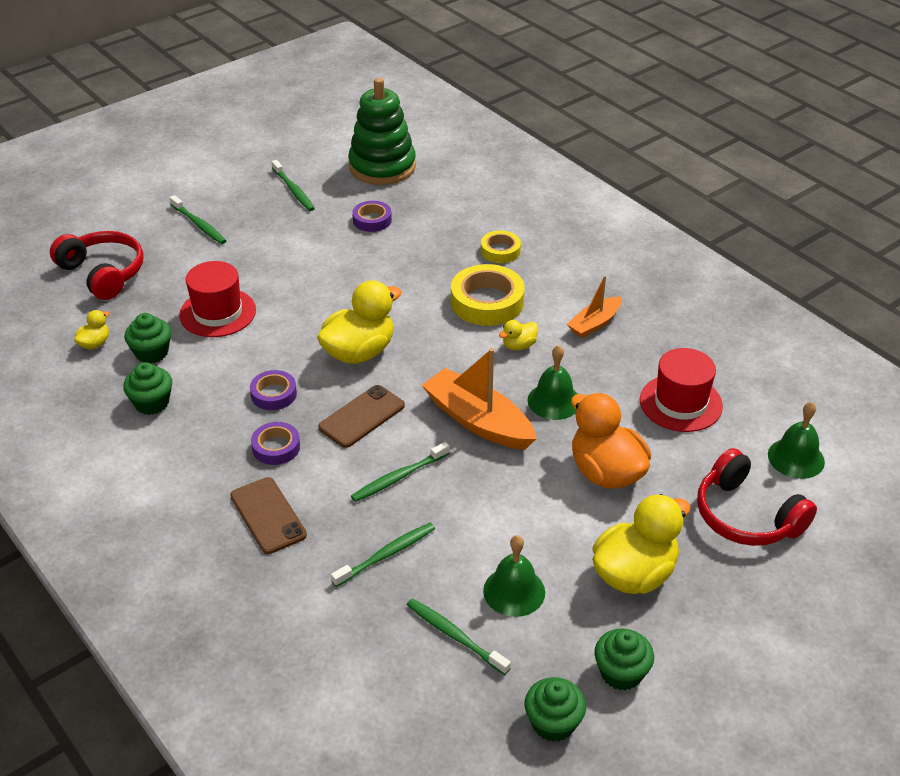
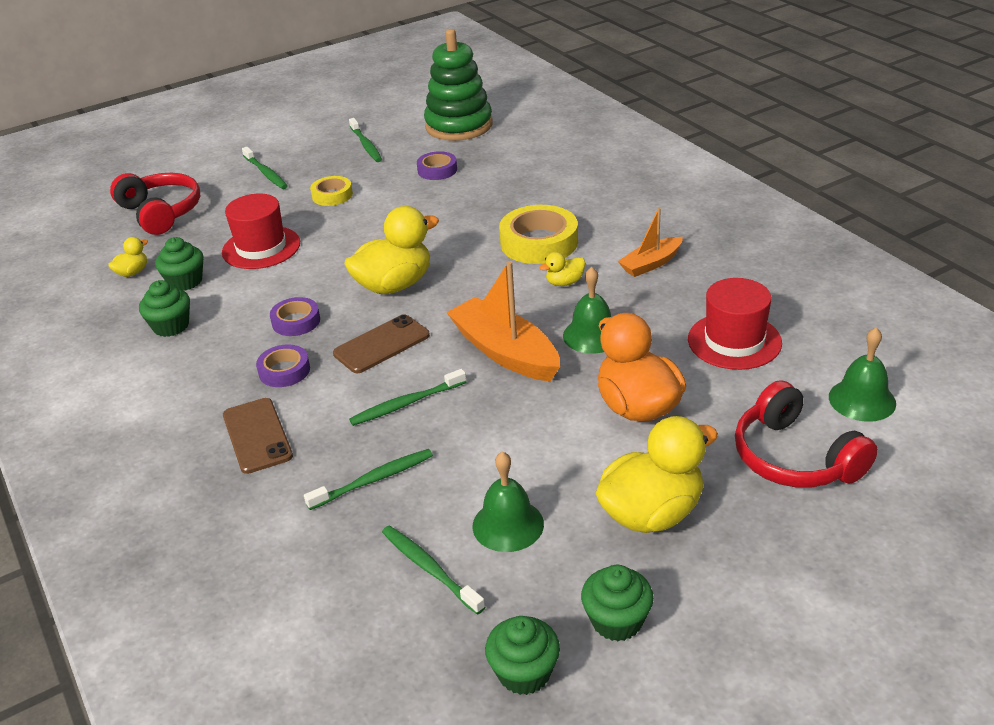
camera: 10 degrees right, 5 degrees down
yellow tape [481,231,521,263] -> yellow tape moved to [310,176,353,206]

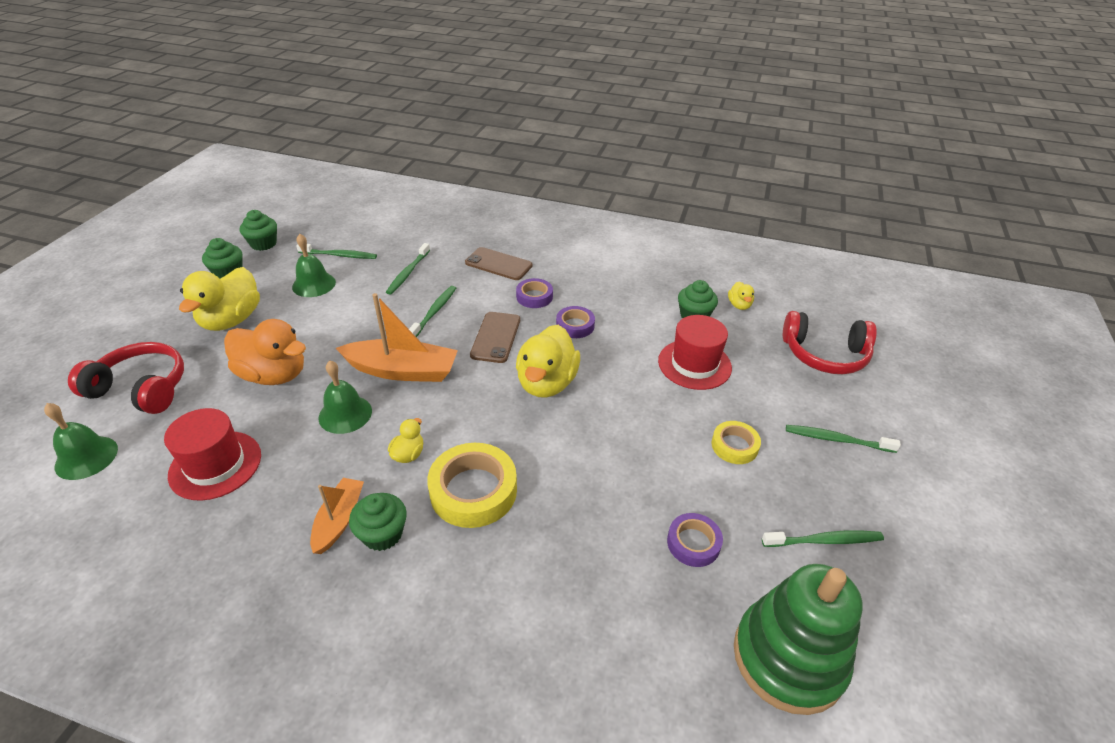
camera: 135 degrees right, 5 degrees up
green cupcake [139,280,190,337] -> green cupcake moved to [349,493,407,551]
green toothbrush [349,118,382,162] -> green toothbrush turned 150 degrees clockwise [762,531,884,547]

